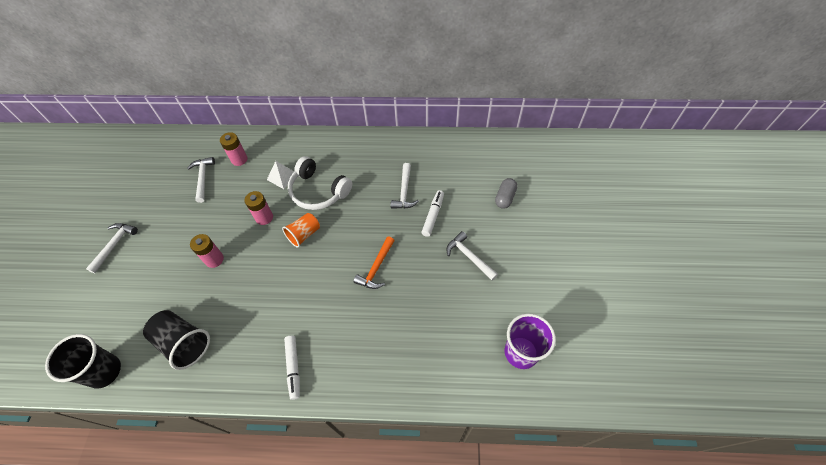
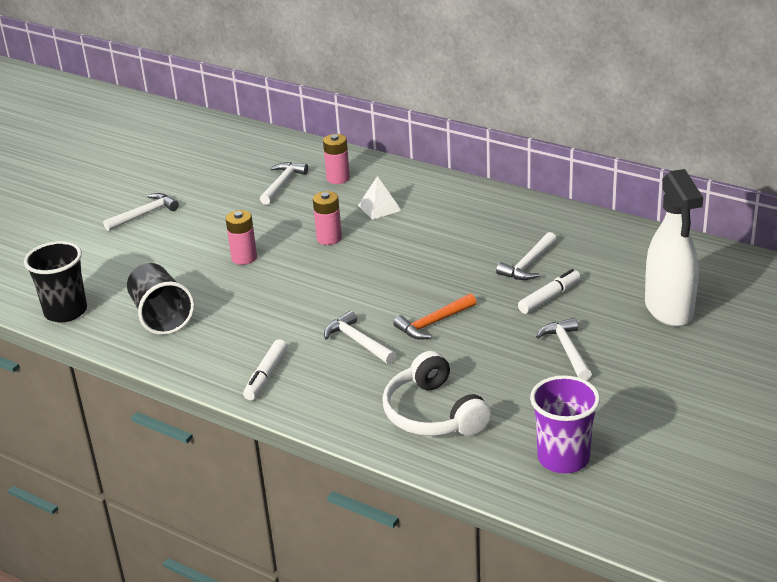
camera: 30 degrees right, 25 degrees down
orange cup [282,213,320,248] -> none
white headphones [288,156,352,210] -> white headphones moved to [382,351,492,436]
grey capsule [495,178,517,209] -> white spray bottle [645,169,703,327]
none -> white hammer [324,311,396,364]

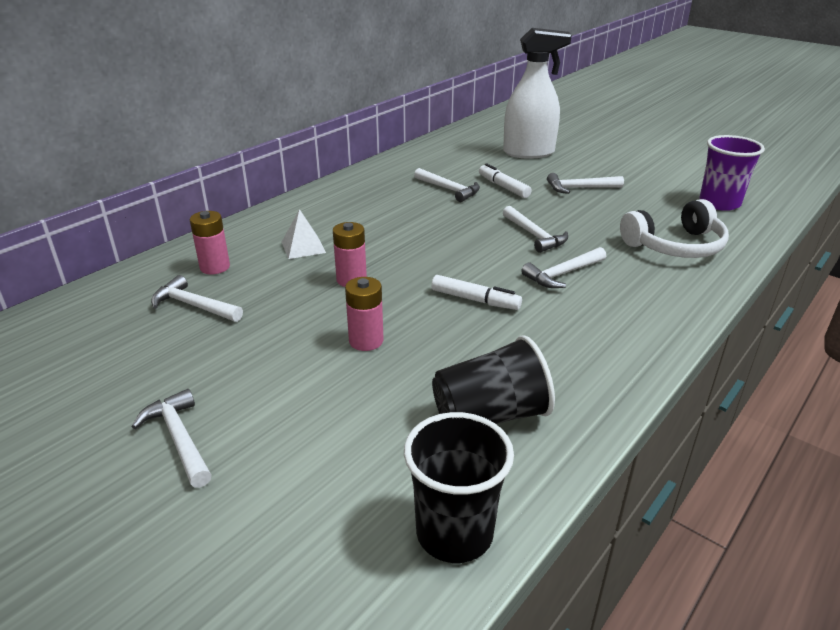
camera: 85 degrees left, 0 degrees up
white marker [243,339,288,400] -> white marker moved to [432,275,522,310]
orange hammer [393,293,476,340] -> white hammer [503,206,568,253]

